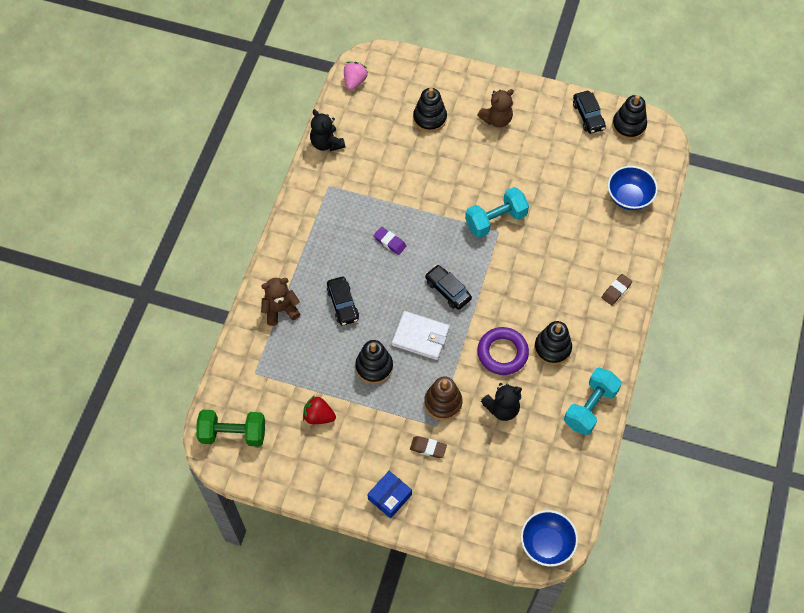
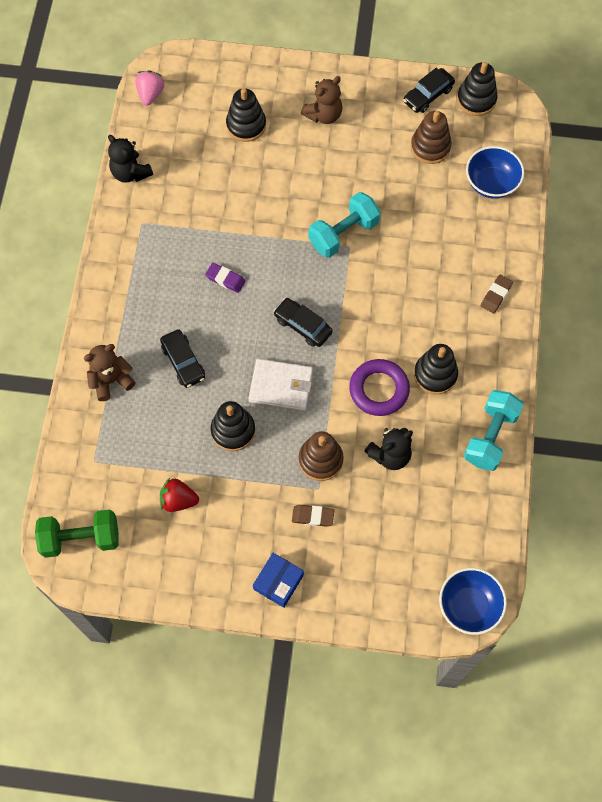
camera: 10 degrees left, 5 degrees up
black car [573,91,606,133] -> black car turned 75 degrees clockwise [403,68,455,113]
none -> brown stacking toy [411,111,452,164]

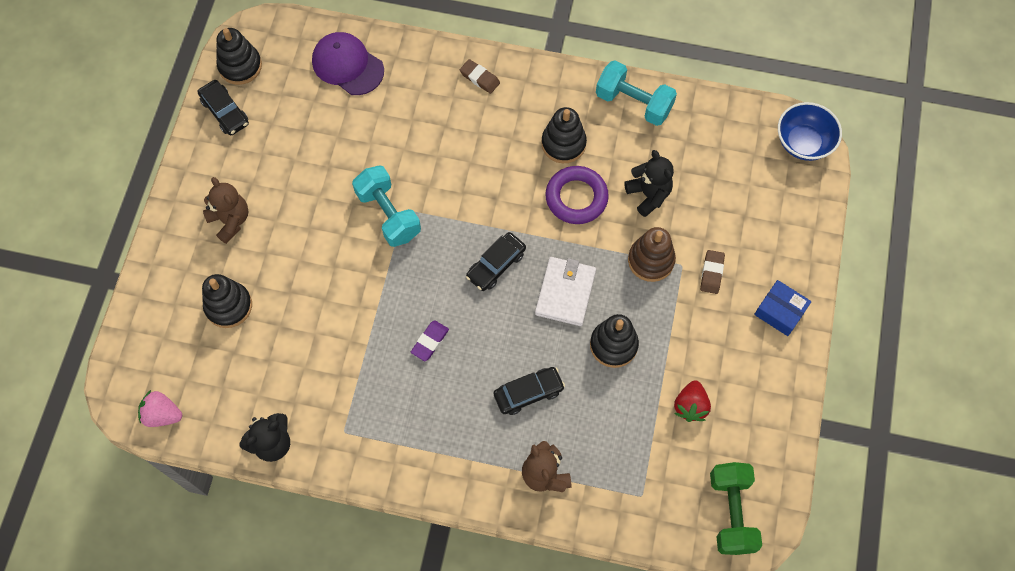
camera: 85 degrees left, 0 degrees up
brown stacking toy [411,111,452,164] -> none
blue bowl [466,146,524,199] -> purple cap [312,32,384,95]

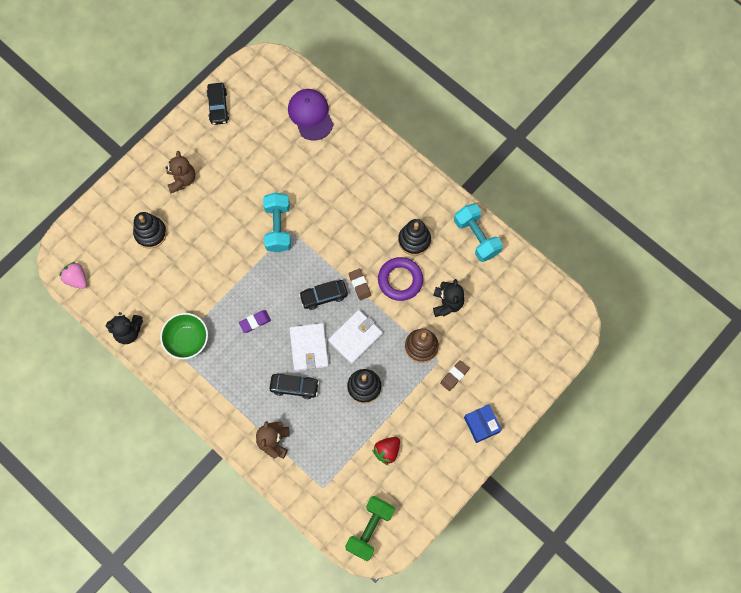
camera: 30 degrees right, 5 degrees up
black stacking toy [216,28,262,85] -> none
brown eraser [460,59,500,94] -> brown eraser moved to [349,269,371,300]
blue bowl [778,102,842,161] -> none
none -> green bowl [160,313,208,359]
none -> white wallet [289,323,329,371]

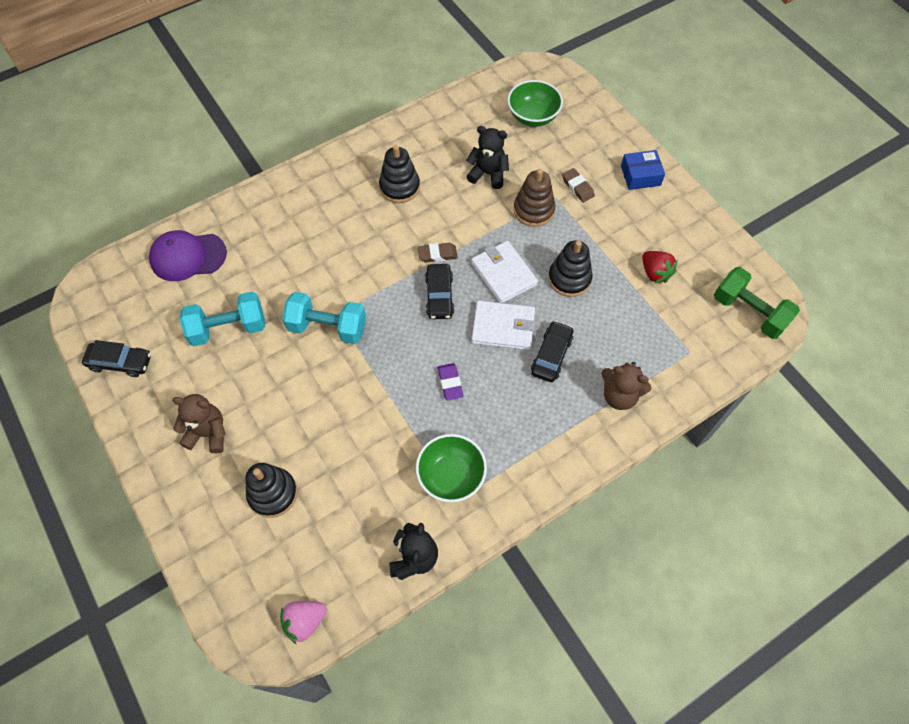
camera: 75 degrees left, 10 degrees down
purple ring [378,257,423,301] -> none
turquoise dumbbell [454,203,503,262] -> turquoise dumbbell moved to [180,291,265,346]
none -> green bowl [508,80,563,127]

